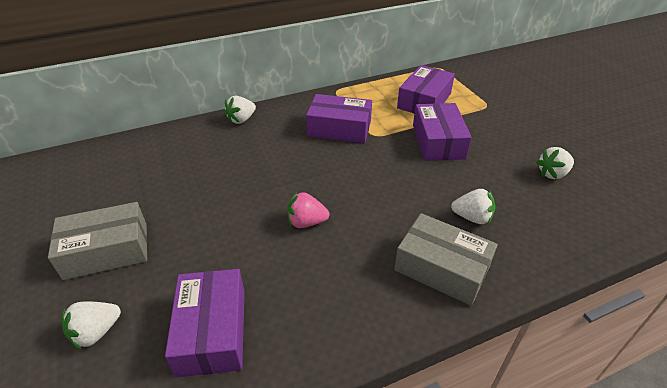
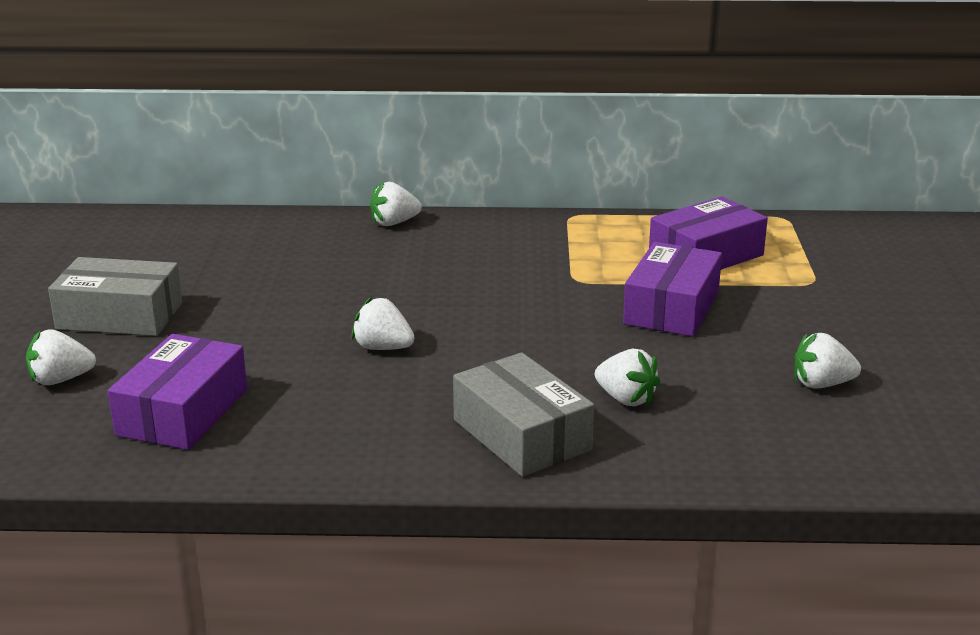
camera: 25 degrees right, 15 degrees down
pink strawberry [287,192,330,228] -> white strawberry [351,297,415,350]
purple box [306,94,372,143] -> none

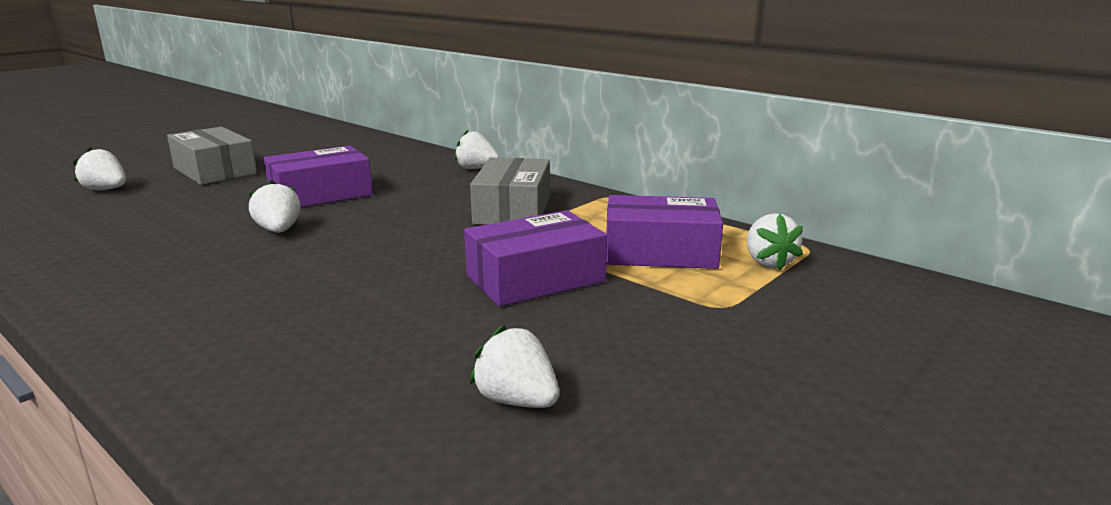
camera: 40 degrees right, 5 degrees down
purple box [108,334,247,450] -> purple box moved to [264,146,373,207]
grey box [453,352,594,477] -> grey box moved to [470,157,550,225]
white strawberry [595,349,660,406] -> white strawberry moved to [747,213,803,270]

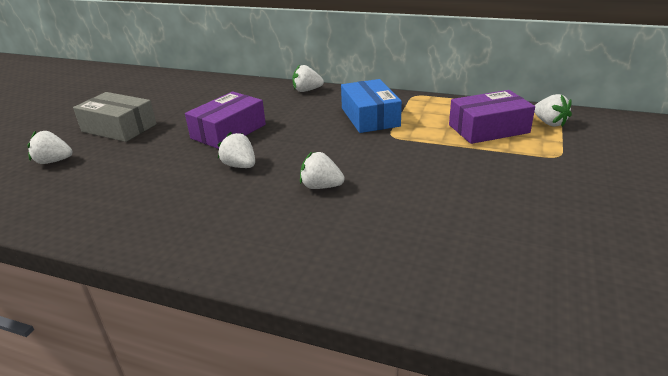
camera: 20 degrees left, 10 degrees up
purple box [464,210,607,306] -> none
grey box [470,157,550,225] -> blue box [341,79,402,133]
white strawberry [470,325,559,408] -> white strawberry moved to [300,152,345,189]

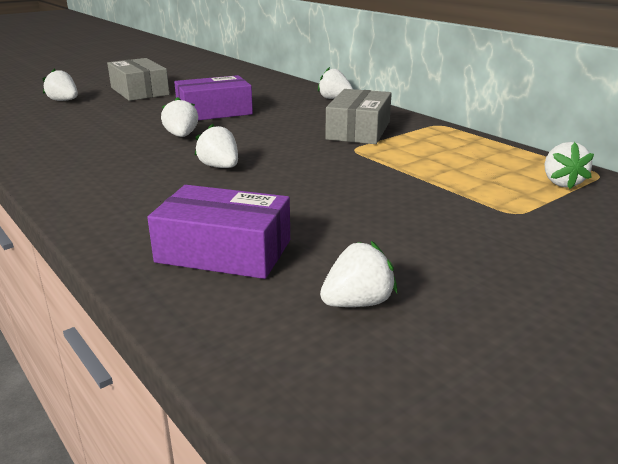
camera: 30 degrees right, 5 degrees down
blue box [341,79,402,133] -> grey box [325,89,392,144]
purple box [449,90,535,144] -> purple box moved to [147,185,290,279]
none -> white strawberry [320,241,397,307]

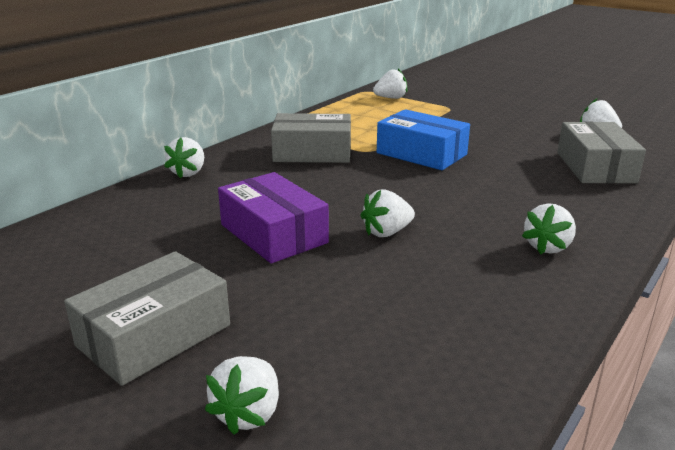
camera: 105 degrees left, 0 degrees up
purple box [147,185,290,279] -> grey box [557,122,646,184]
white strawberry [195,123,238,168] -> white strawberry moved to [522,203,576,255]
none -> blue box [377,109,470,170]

